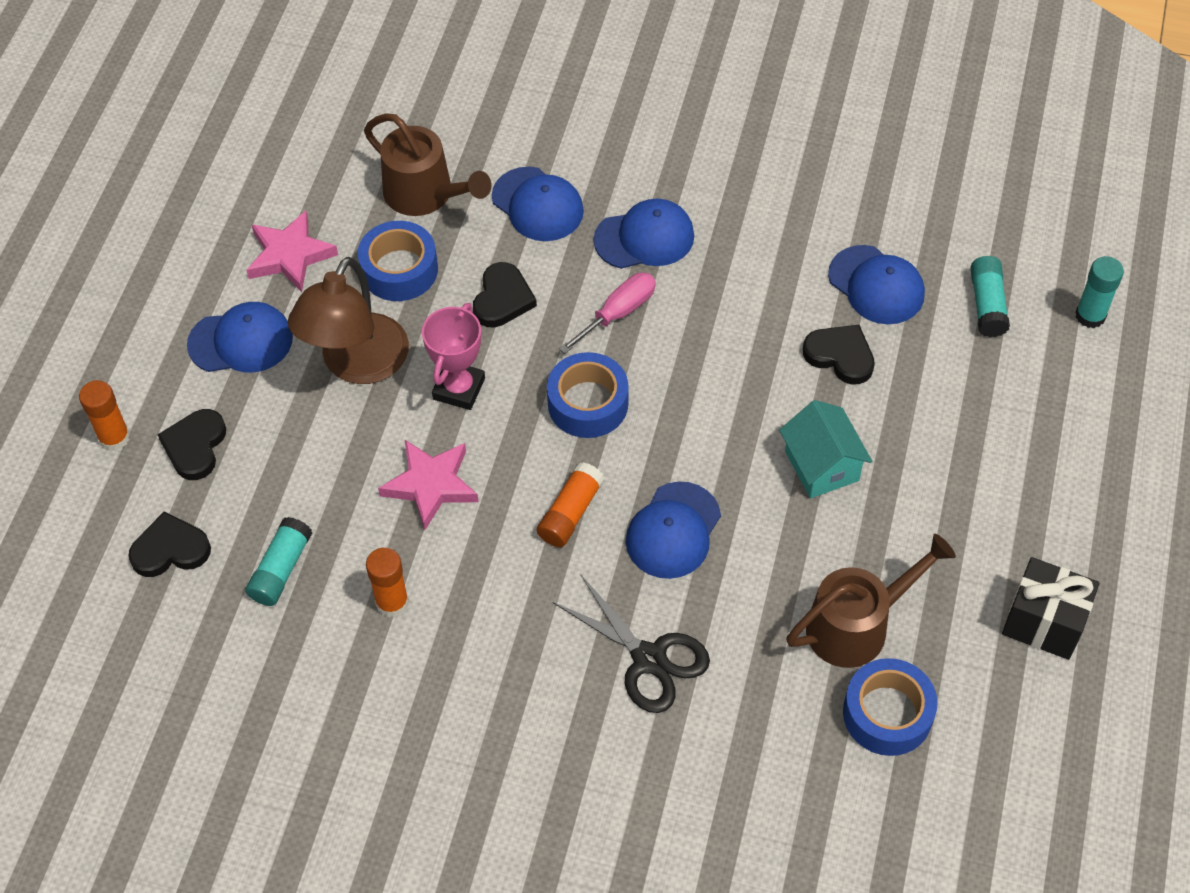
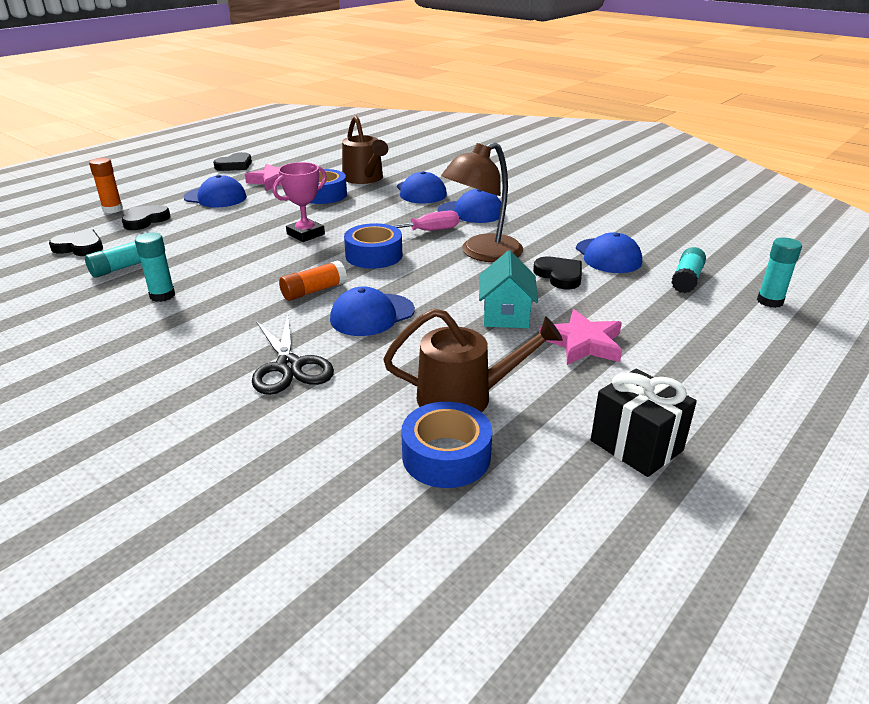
camera: 25 degrees right, 25 degrees down
brown lamp [288,257,409,384] -> brown lamp moved to [441,142,523,263]
orange glue stick [366,548,409,617] -> turquoise glue stick [135,232,175,302]
pink star [378,440,479,530] -> pink star moved to [539,309,622,365]
black heart [473,262,537,328] -> black heart moved to [213,152,252,171]

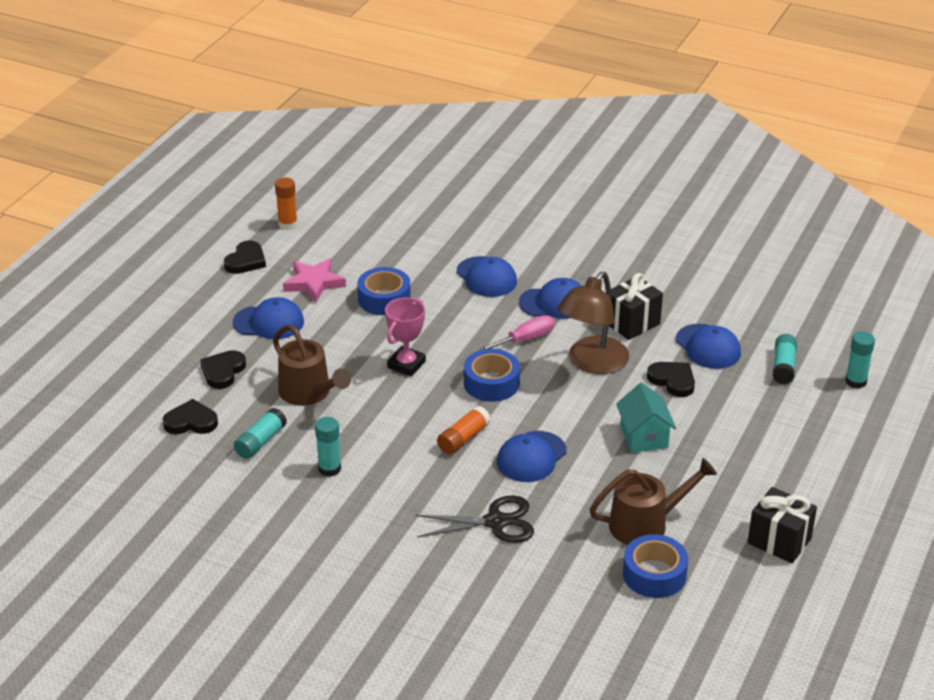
camera: 15 degrees left, 5 degrees up
orange glue stick [89,158,123,213] -> orange glue stick moved to [275,177,298,230]
black scissors [252,315,334,395] -> black scissors turned 60 degrees counterclockwise [415,495,534,543]
brown watering can [342,116,388,184] -> brown watering can moved to [273,325,351,406]
pink star [539,309,622,365] -> none
none -> black gift [609,273,663,340]

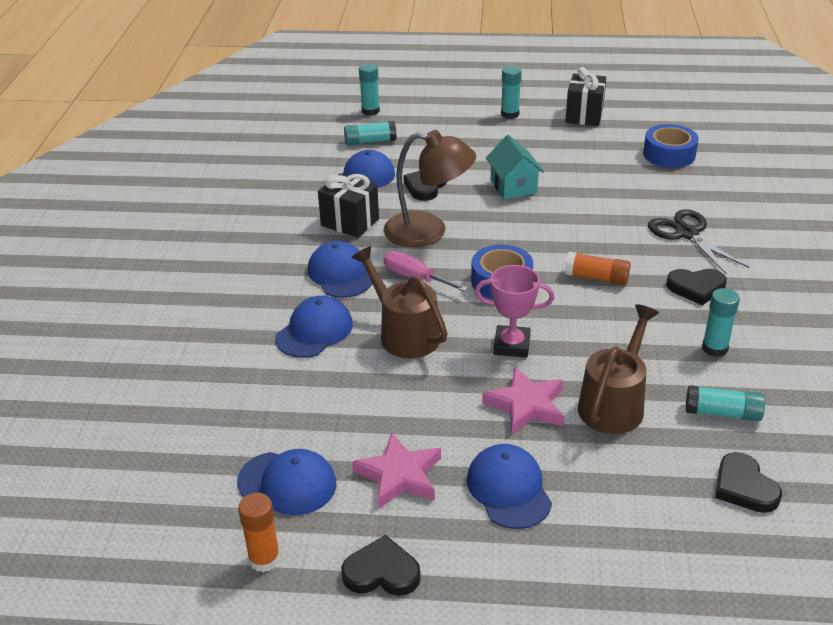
camera: 110 degrees left, 0 degrees up
black heart [200,350,246,389] -> black heart moved to [666,269,727,305]
blue tape [357,267,411,315] -> none
blue cap [497,431,566,482] -> blue cap moved to [237,449,336,515]
brown watering can [589,458,717,545] -> brown watering can moved to [351,246,448,358]
turquoise house [616,383,676,453] -> turquoise house turned 75 degrees counterclockwise [486,135,544,199]
none -> pink star [482,367,564,434]
none -> turquoise glue stick [501,66,522,119]

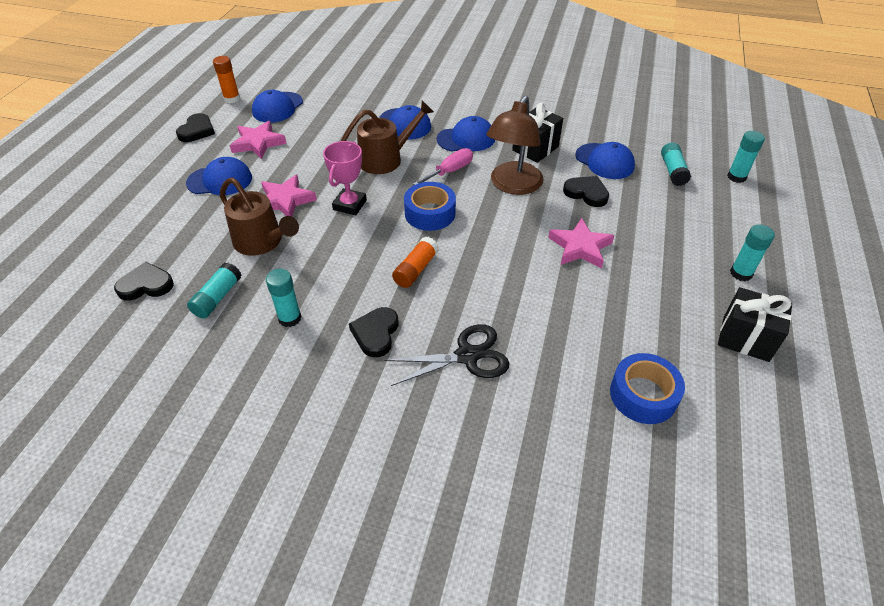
camera: 100 degrees right, 10 degrees up
turquoise house [486,135,544,199] -> pink star [548,218,615,268]

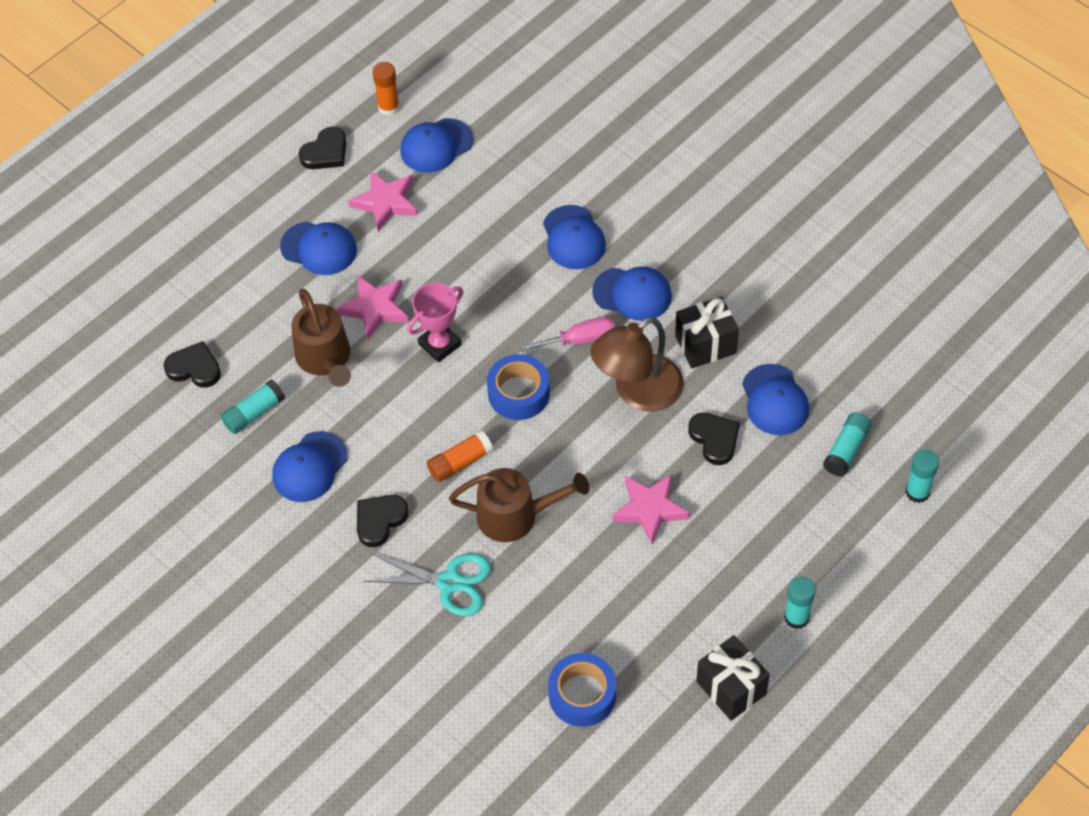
camera: 30 degrees right, 10 degrees up
turquoise glue stick [266,269,302,327] -> blue cap [272,431,348,502]
brown watering can [341,101,434,174] -> brown watering can moved to [449,468,589,542]
black scissors [384,324,510,386] -> turquoise scissors [363,553,491,616]

